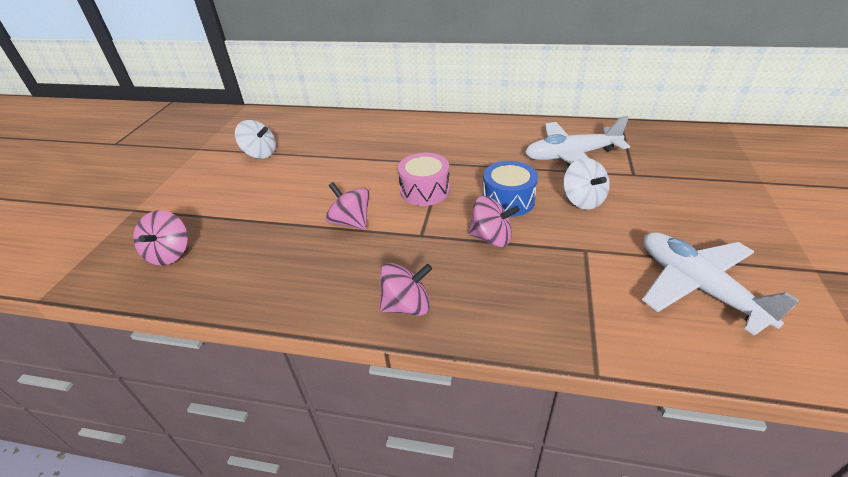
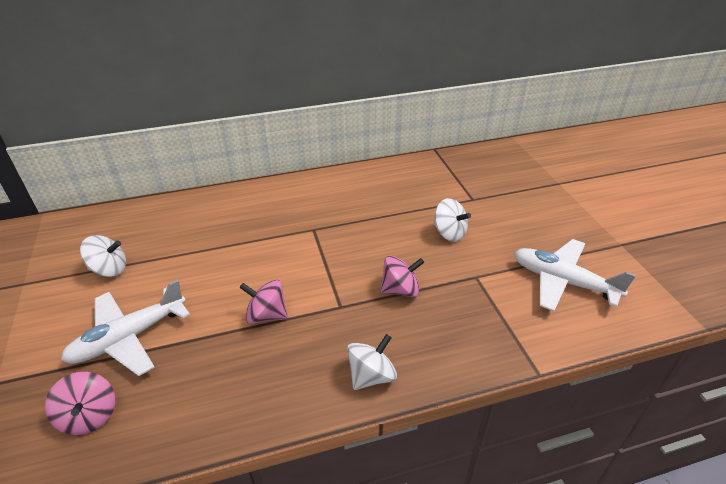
camera: 30 degrees left, 0 degrees up
pink spinning top [380,263,432,316] -> white spinning top [347,334,397,390]
pink drum [398,153,450,206] -> none
blue drum [483,161,538,217] -> none
white plane [525,116,630,166] -> white plane moved to [61,279,190,376]

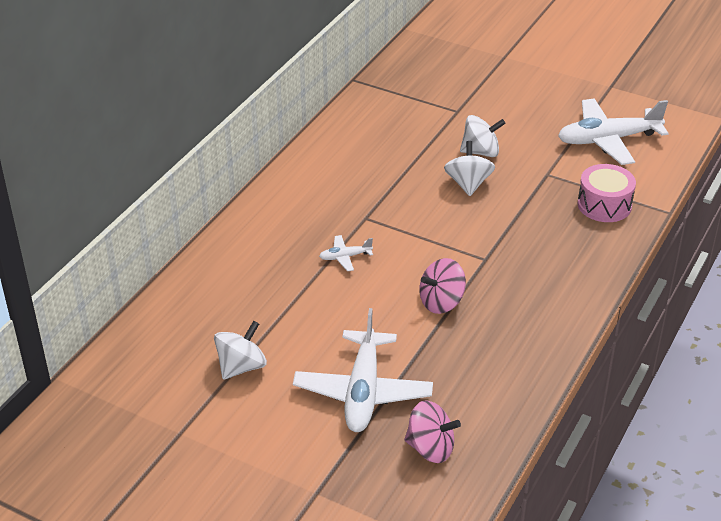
camera: 45 degrees left, 0 degrees up
white spinning top [347,334,397,390] -> white spinning top moved to [444,141,495,196]
pink spinning top [380,256,424,297] -> none
none -> white plane [319,235,373,271]
none -> pink drum [577,164,636,222]

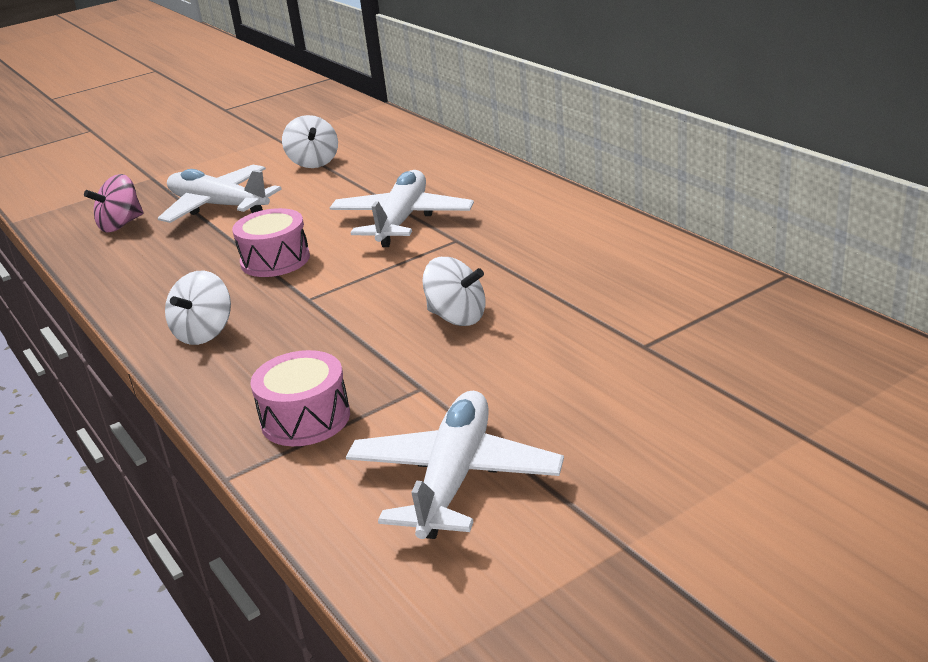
camera: 120 degrees right, 10 degrees down
white plane [319,235,373,271] -> white plane [330,170,474,247], size x2.26
pink spinning top [419,258,466,314] -> pink drum [232,208,310,277]
white spinning top [460,115,505,157] -> white spinning top moved to [165,271,231,345]

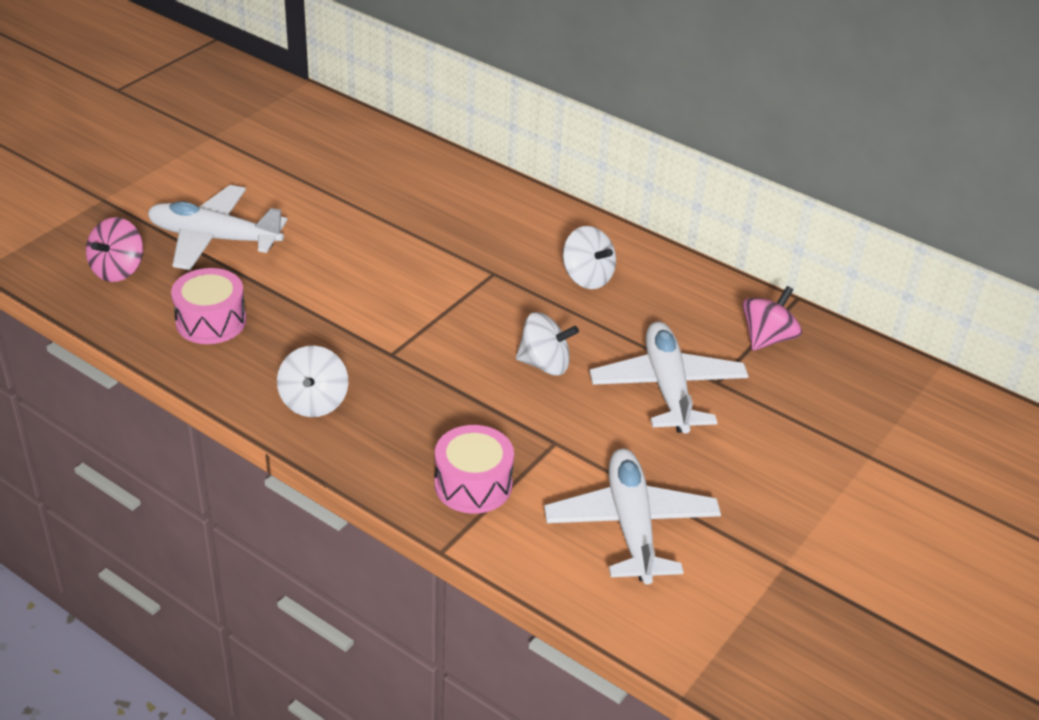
camera: 25 degrees left, 10 degrees up
pink drum [232,208,310,277] -> pink drum moved to [171,268,246,344]
white spinning top [282,115,338,168] -> white spinning top moved to [563,226,616,289]
white plane [330,170,474,247] -> white plane moved to [590,322,748,434]
none -> pink spinning top [743,286,802,351]

